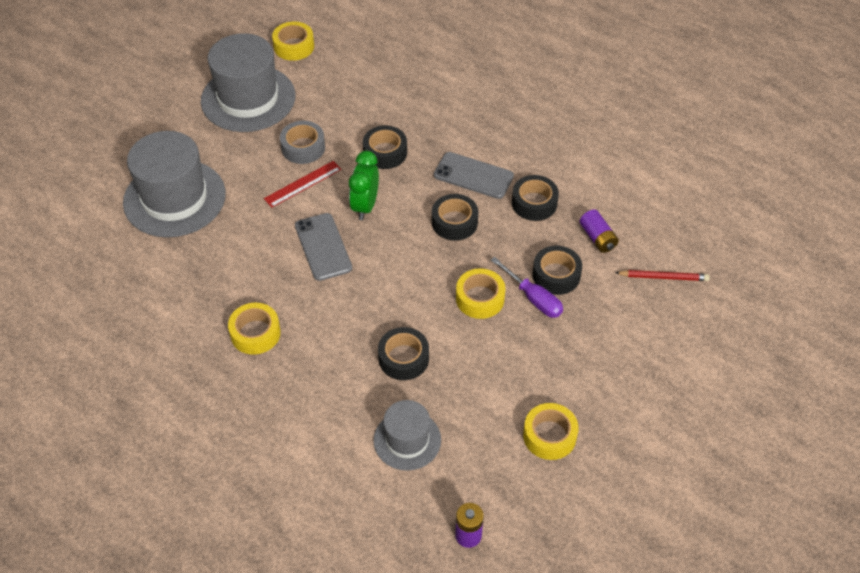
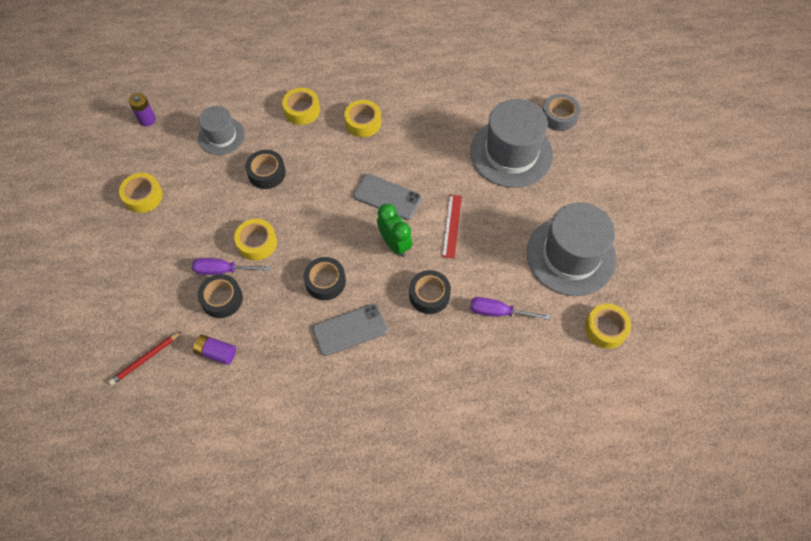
camera: 135 degrees right, 10 degrees up
grey tape [280,121,325,164] -> grey tape moved to [543,94,580,131]
black tape [512,175,559,221] -> none
none -> yellow tape [282,88,320,125]
none -> purple screwdriver [470,297,550,320]

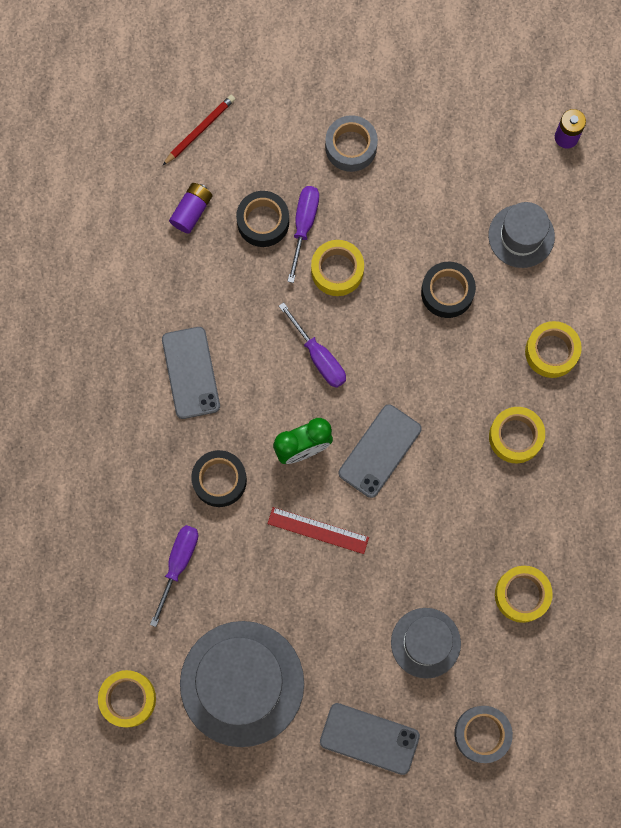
camera: 100 degrees right, 15 degrees up
red pencil [109,331,182,385] -> red pencil turned 75 degrees clockwise [162,95,235,166]
yellow tape [119,173,163,213] -> yellow tape moved to [495,566,553,623]
black tape [304,257,346,300] -> none
grey hat [470,99,553,188] -> grey hat [391,608,461,679], size x0.57
none -> purple screwdriver [279,302,346,388]
none -> grey phone [320,703,420,775]
none -> grey tape [325,115,378,172]

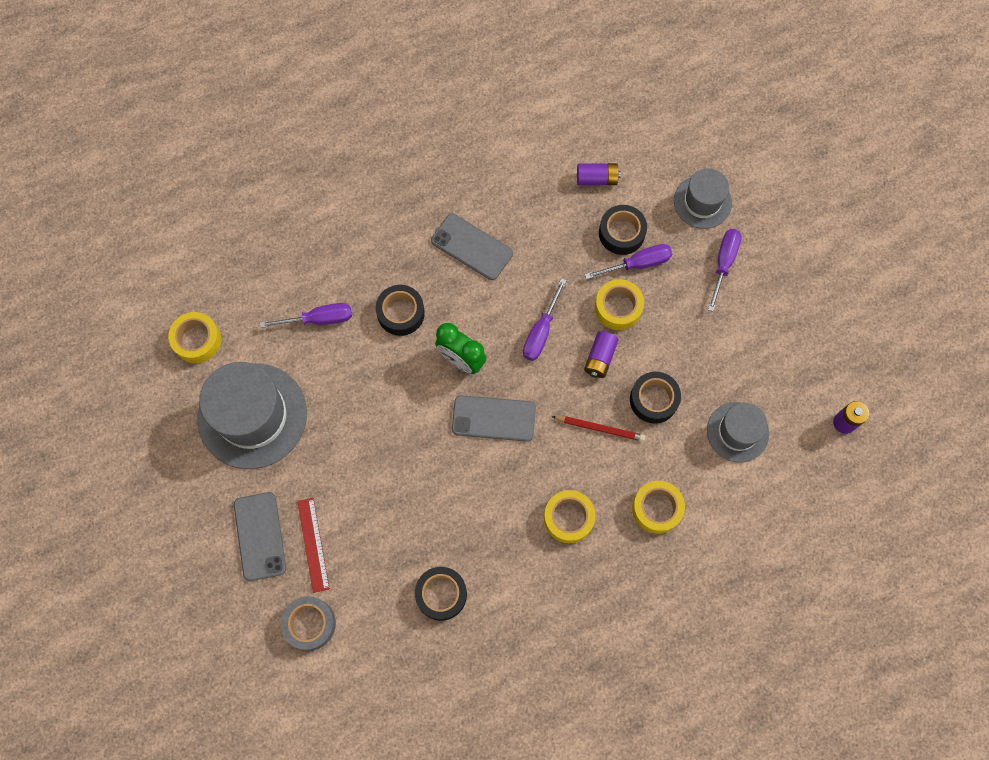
camera: 60 degrees right, 5 degrees down
red pencil [162,95,235,166] -> red pencil moved to [551,416,646,441]
grey phone [162,327,220,419] -> grey phone turned 75 degrees clockwise [431,214,513,280]
red ruler [267,507,369,554] -> red ruler moved to [297,498,330,593]
grey tape [325,115,378,172] -> purple screwdriver [708,229,741,312]
grey hat [391,608,461,679] -> grey hat moved to [674,168,732,229]
yellow tape [495,566,553,623] -> black tape [415,567,467,621]
none -> purple battery [584,331,618,378]

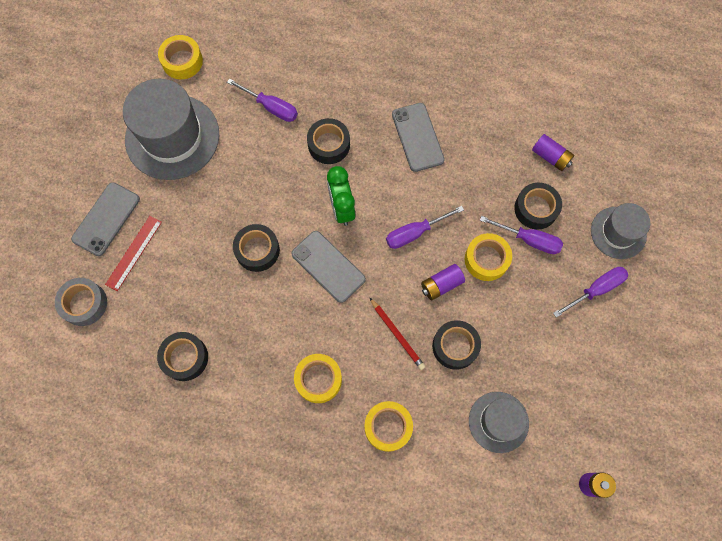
camera: 40 degrees right, 0 degrees up
none -> black tape [233,224,280,272]

